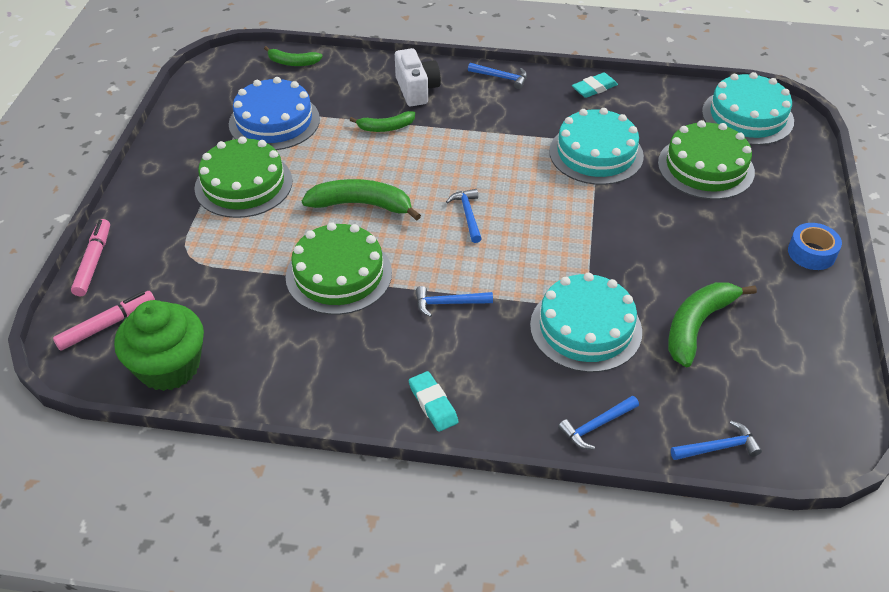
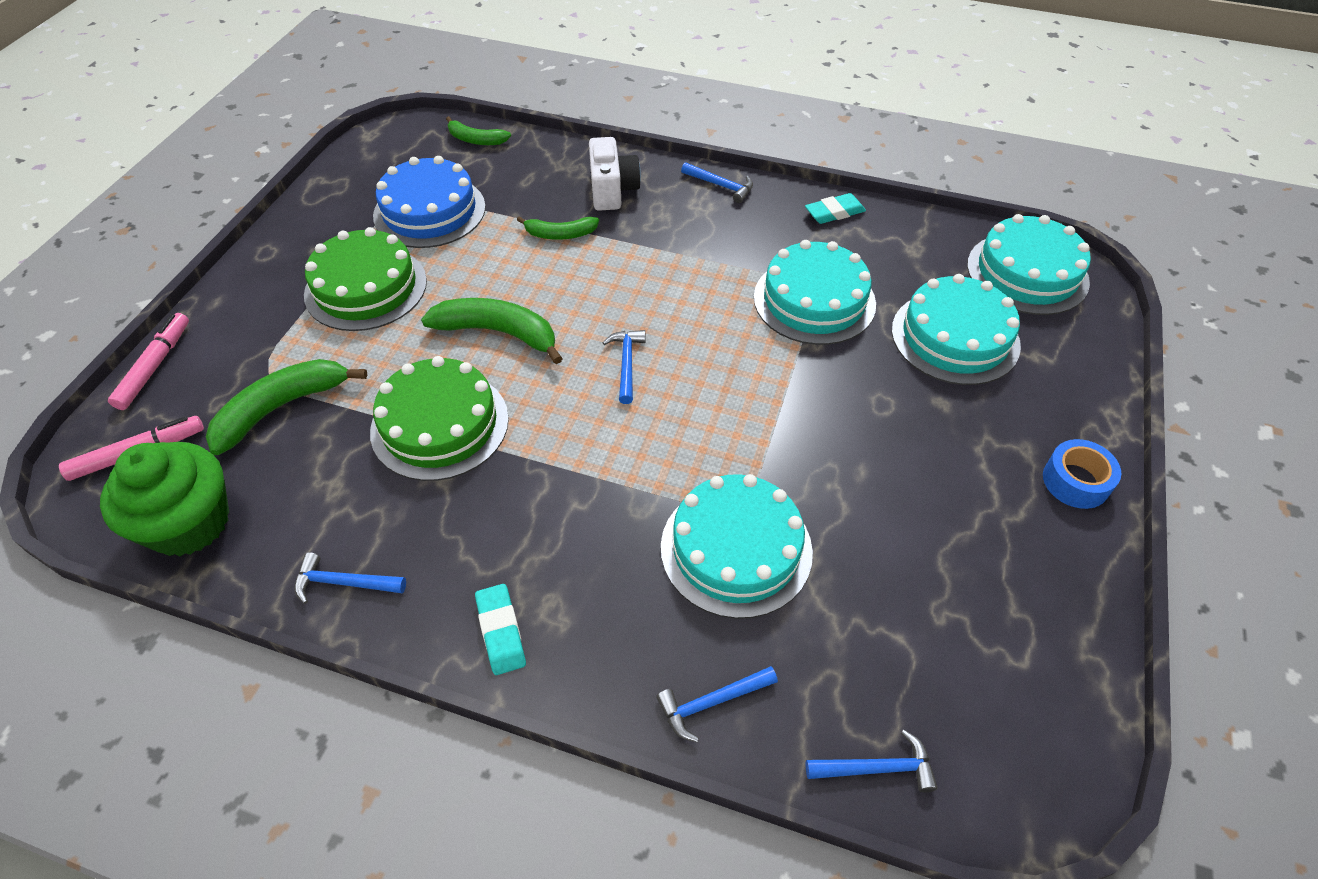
camera: 10 degrees right, 5 degrees up
blue hammer [416,286,493,317] -> blue hammer moved to [295,552,406,604]
green cake [658,120,755,200] -> turquoise cake [892,274,1021,385]
green banana [668,282,757,368] -> green banana moved to [206,359,367,455]

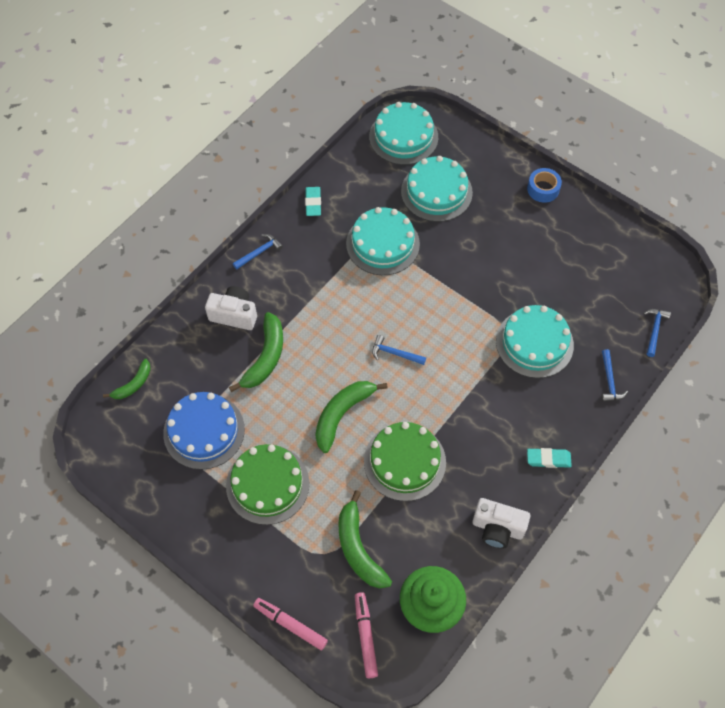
camera: 70 degrees left, 10 degrees up
blue hammer [295,552,406,604] -> white camera [472,498,530,549]
green banana [517,216,599,240] -> green banana [229,312,283,392], size x1.66

